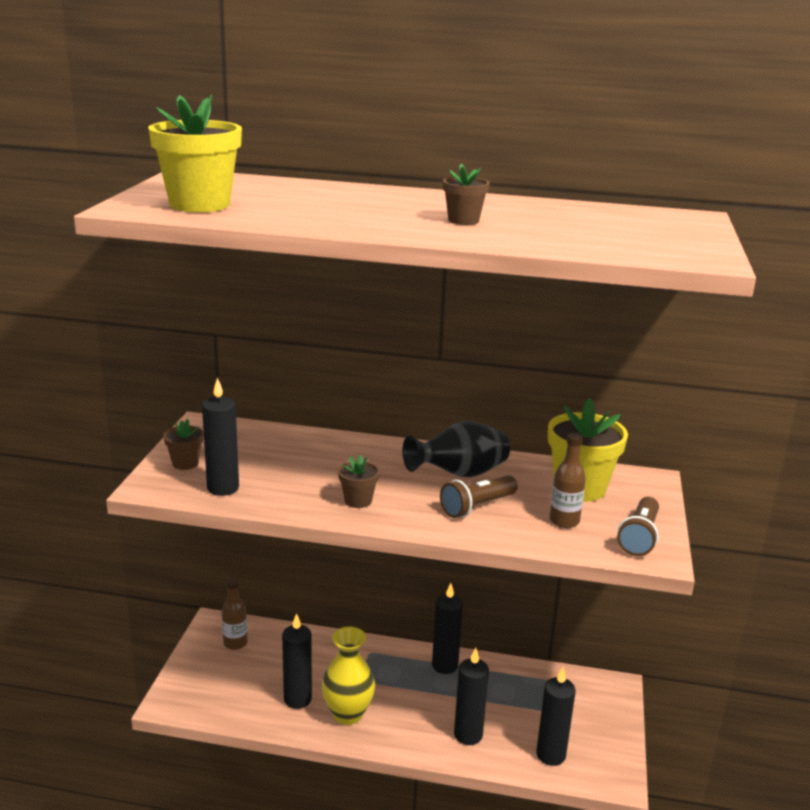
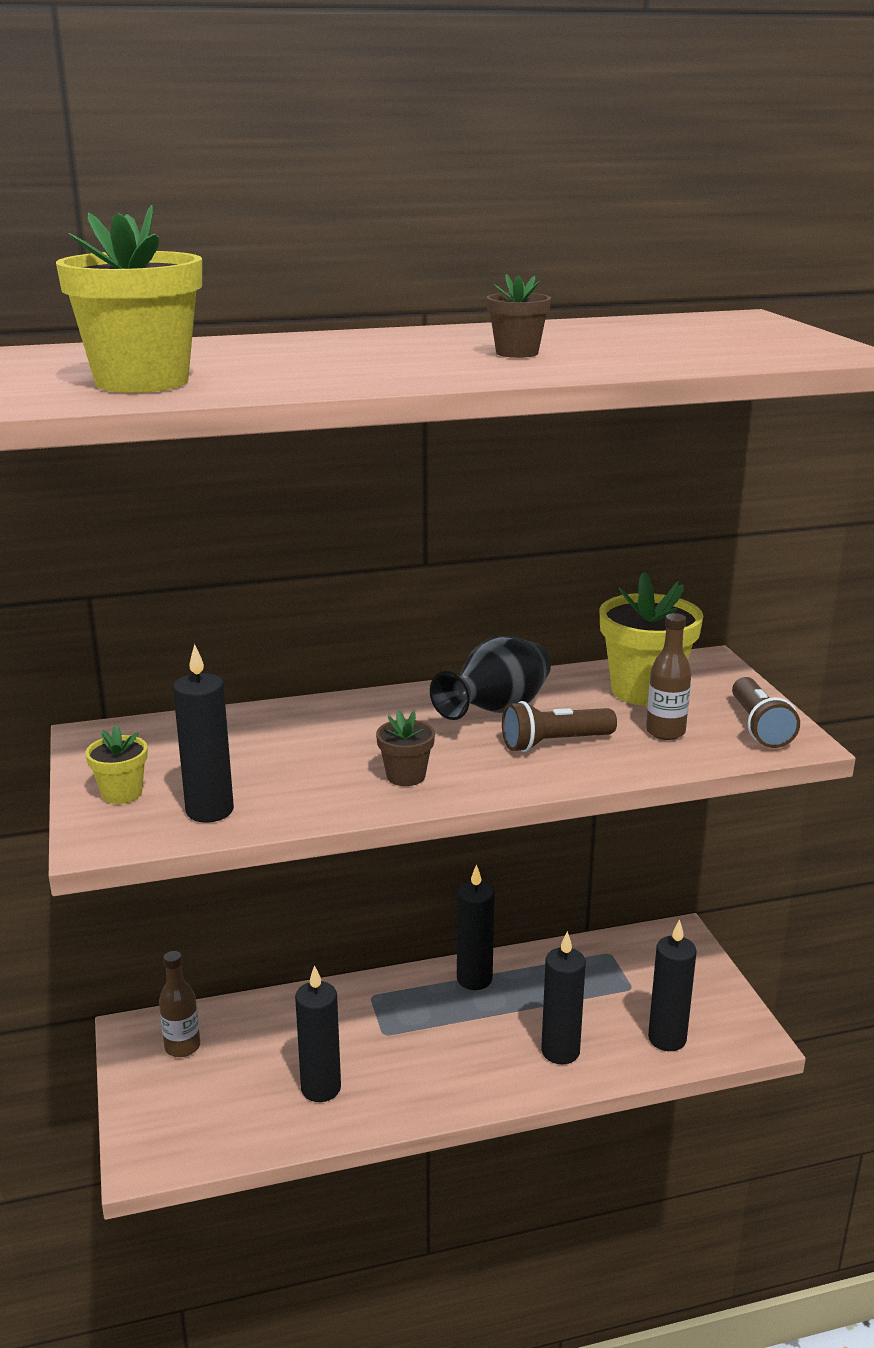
camera: 25 degrees left, 0 degrees up
brown flower pot [163,419,204,470] -> yellow flower pot [85,725,148,804]
yellow vase [322,627,375,725] -> none
brown flashlight [440,475,518,518] -> brown flashlight turned 45 degrees clockwise [502,701,617,752]

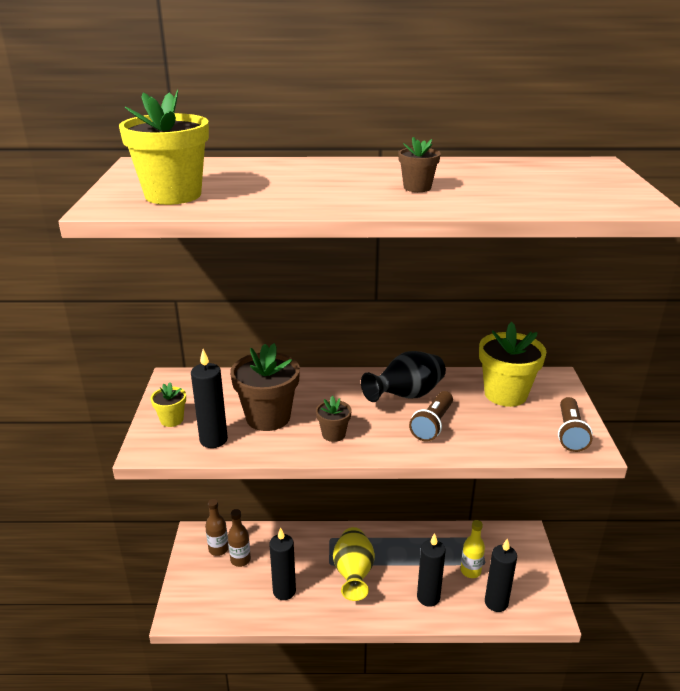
camera: 15 degrees right, 5 degrees up
black candle [457,864,495,990] -> none
brown flashlight [502,701,617,752] -> brown flashlight turned 60 degrees counterclockwise [409,391,453,442]
brown bottle [646,613,691,740] -> brown bottle moved to [228,509,251,567]
none -> brown flower pot [230,343,300,431]
none -> yellow vase [333,527,375,601]
none -> yellow bottle [461,520,485,578]

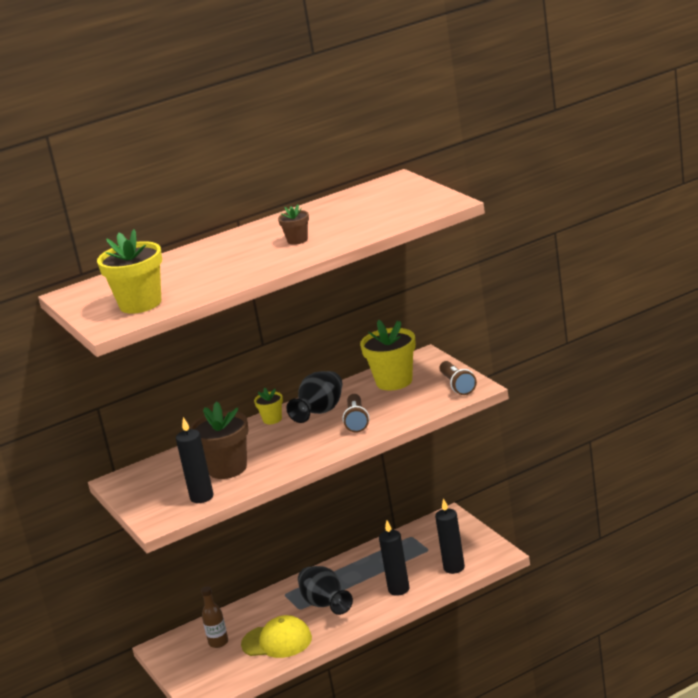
camera: 25 degrees left, 5 degrees down
yellow flower pot [151,382,186,427] -> yellow flower pot moved to [254,387,283,424]
brown bottle [205,499,229,556] -> none
black candle [269,527,296,600] -> yellow cap [241,615,312,658]
brown flower pot [316,396,351,442] -> none
yellow vase [333,527,375,601] -> black vase [298,566,353,615]
yellow bottle [461,520,485,578] -> none

